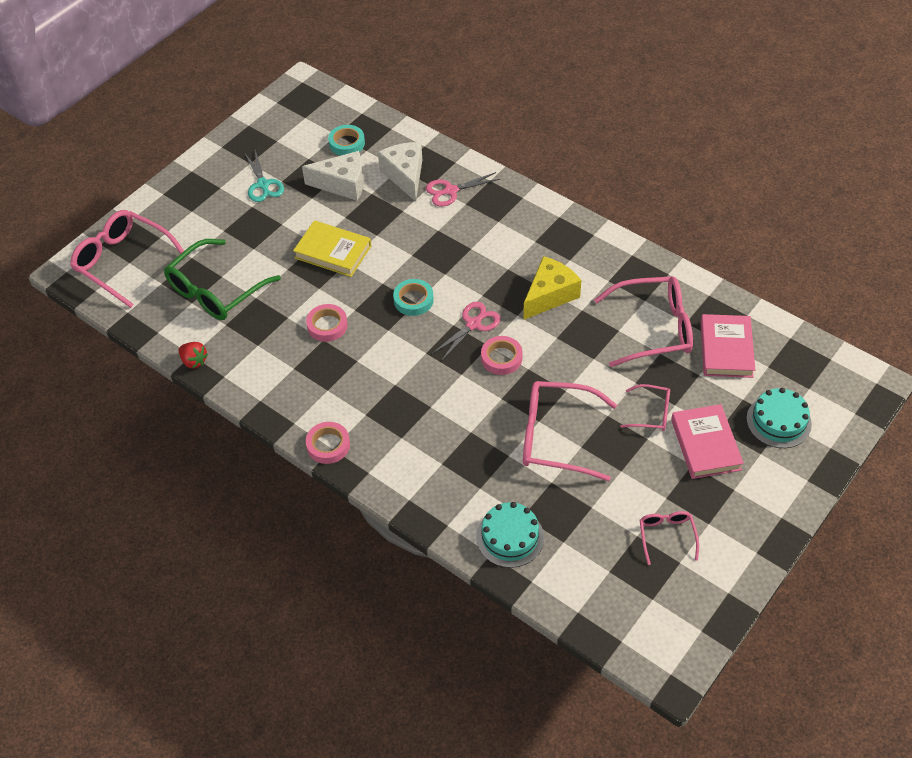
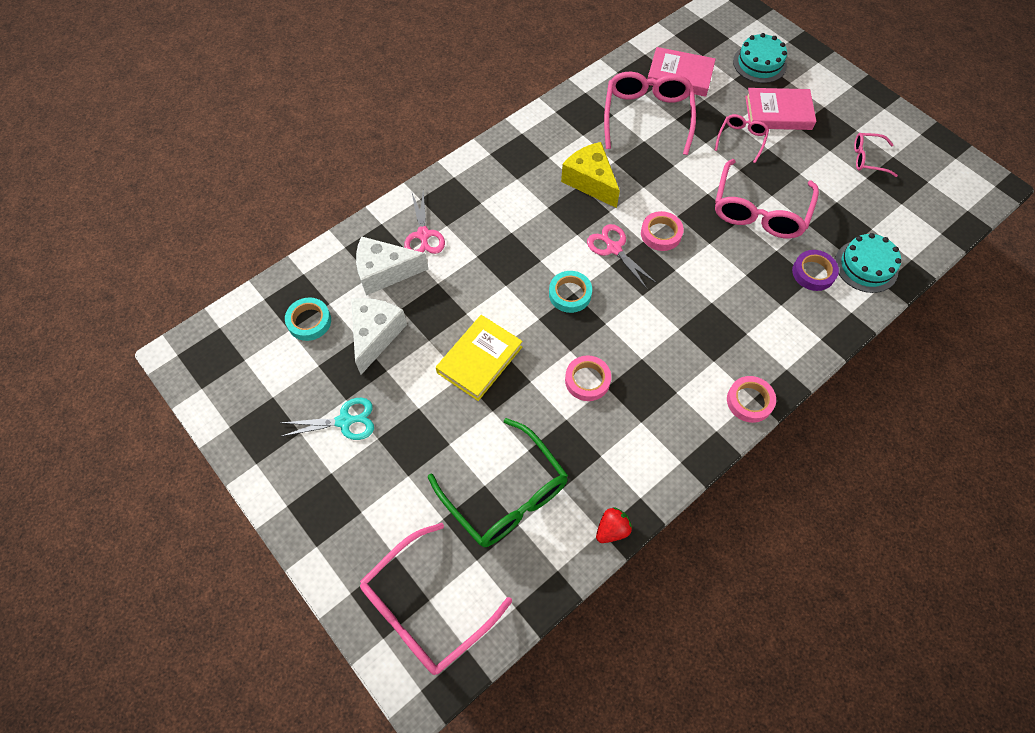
camera: 80 degrees left, 10 degrees up
none -> purple tape [792,250,839,291]

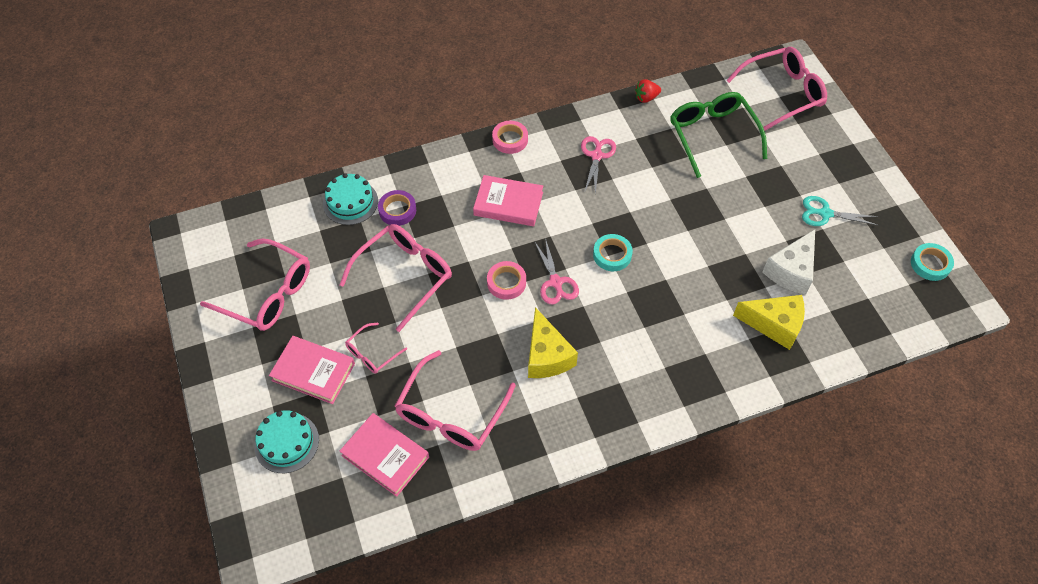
camera: 160 degrees left, 5 degrees down
turquoise tape [285,297,331,341] -> turquoise tape moved to [911,243,954,281]
white cheese [356,236,428,296] -> yellow cheese [733,295,805,350]
pink scissors [404,190,445,254] -> pink scissors moved to [581,136,616,195]
yellow book [436,315,523,401] -> none
pink tape [565,355,611,401] -> none
pink glasses [854,133,898,177] -> pink glasses [200,239,310,331], size x1.95
none -> pink book [473,175,543,226]

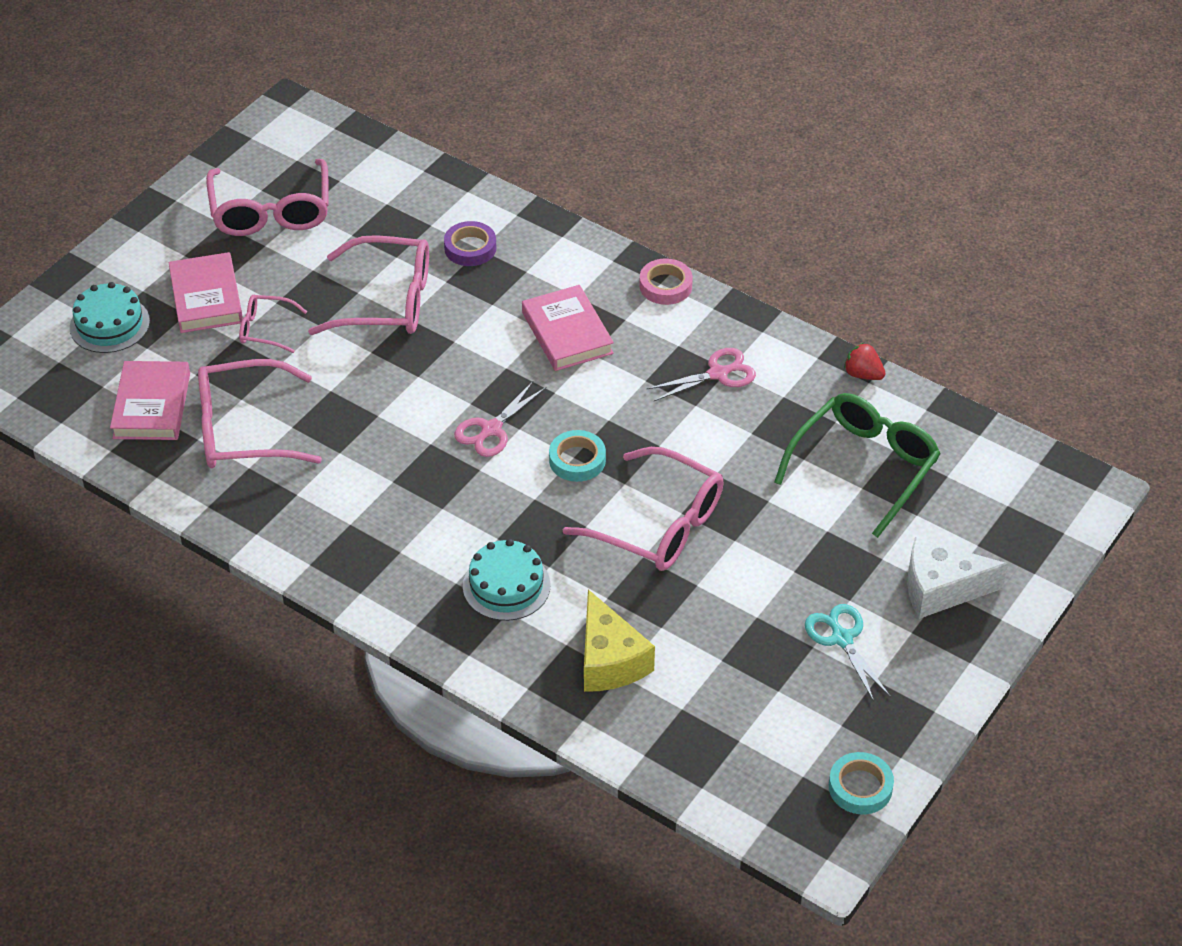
camera: 55 degrees right, 10 degrees down
turquoise cake [323,173,378,225] -> turquoise cake moved to [463,539,551,621]
pink tape [487,261,526,300] -> none
yellow cheese [528,307,578,378] -> none
pink glasses [726,47,827,131] -> pink glasses moved to [563,447,724,571]
white cheese [763,229,815,295] -> white cheese moved to [907,537,1008,619]

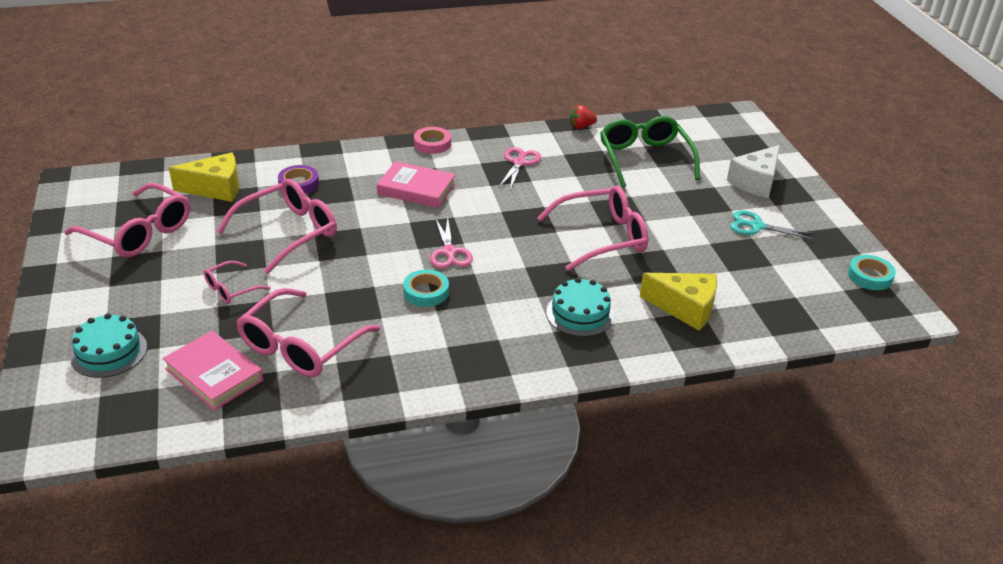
camera: 50 degrees left, 10 degrees down
pink book [168,252,243,333] -> none
turquoise tape [549,430,606,482] -> turquoise tape moved to [403,269,449,307]
none -> yellow cheese [169,152,239,202]

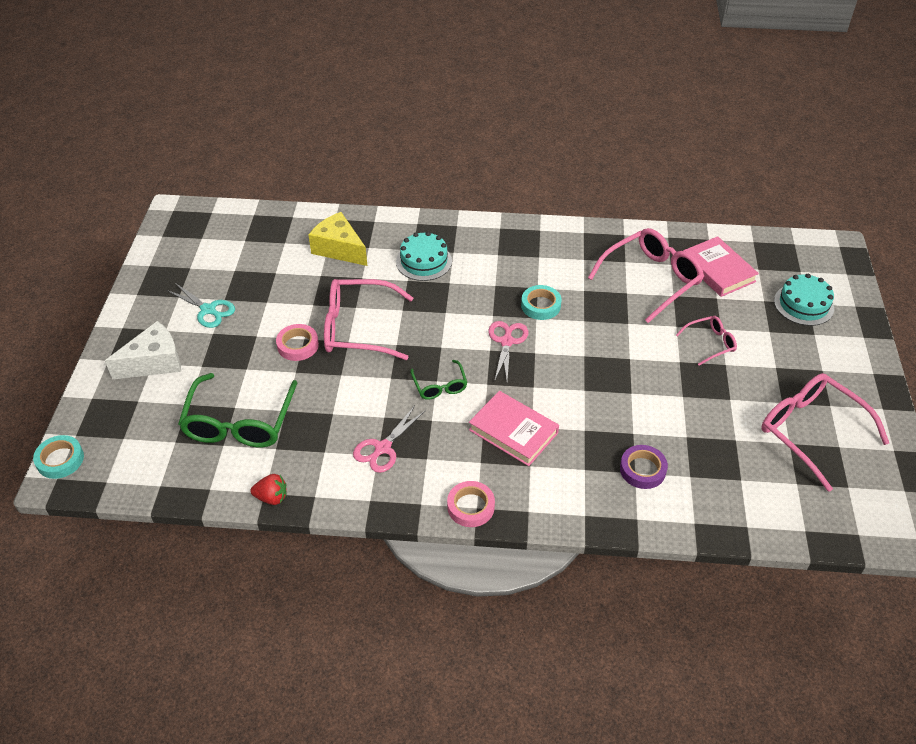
camera: 160 degrees left, 10 degrees up
yellow cheese [169,152,239,202] -> none
pink glasses [217,179,337,274] -> none
turquoise tape [848,255,896,290] -> turquoise tape moved to [33,435,84,479]
none -> pink tape [276,324,319,361]
none -> green glasses [410,360,467,400]

